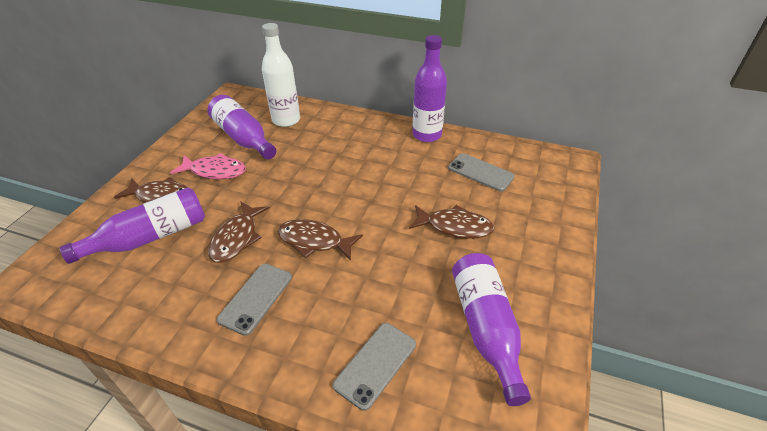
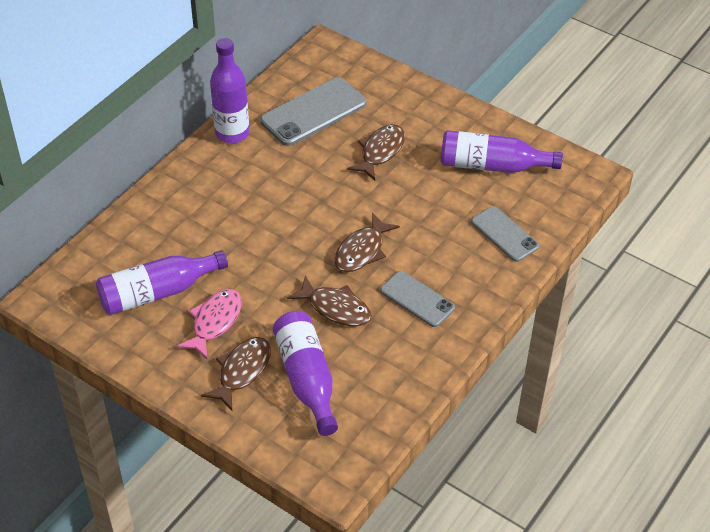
camera: 75 degrees left, 5 degrees up
white bottle [262,23,300,127] -> none
grey phone [448,153,515,191] -> grey phone [260,77,367,146], size x1.60

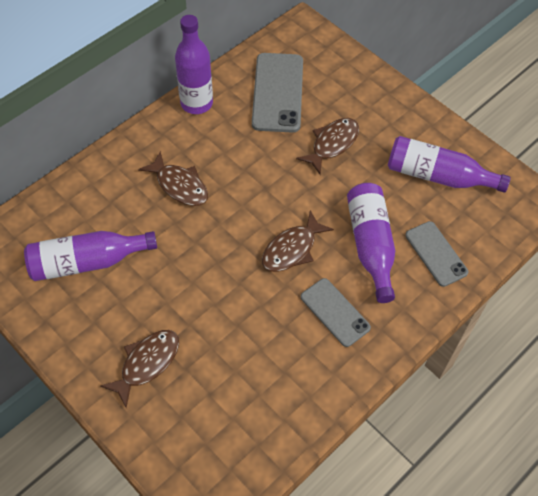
camera: 10 degrees right, 10 degrees up
pink fish [176,289,242,359] -> none
grey phone [260,77,367,146] -> grey phone turned 60 degrees counterclockwise [252,53,303,133]
purple bottle [273,311,338,436] -> purple bottle moved to [347,183,395,303]
brown fish [287,276,372,326] -> brown fish moved to [138,151,208,206]

